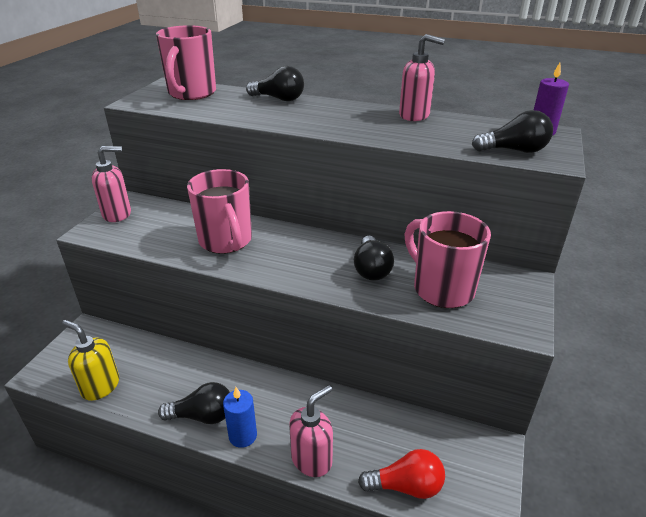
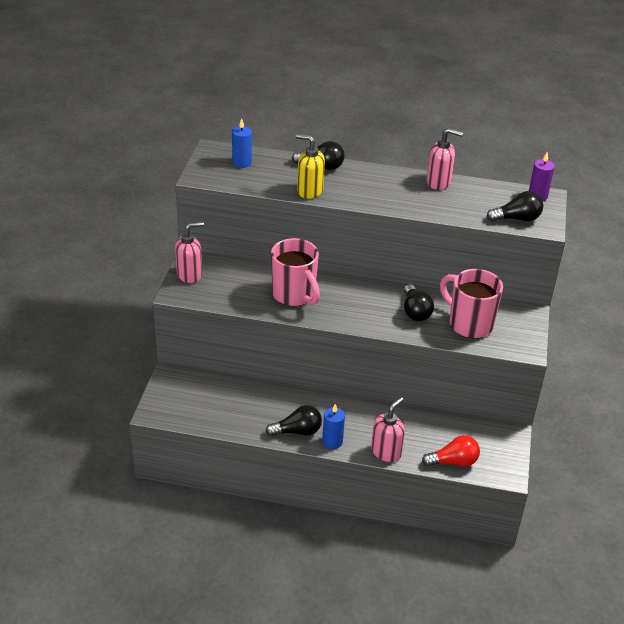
camera: 10 degrees left, 5 degrees up
yellow soap dispenser [62,320,119,401] -> yellow soap dispenser moved to [295,134,325,199]
pink mug [156,25,216,100] -> blue candle [232,119,252,168]

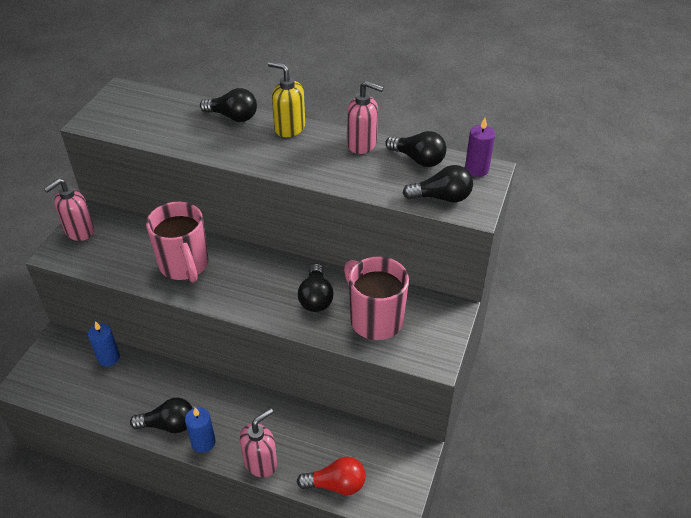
camera: 10 degrees right, 5 degrees up
pink soap dispenser [175,222,204,283] -> pink soap dispenser turned 150 degrees clockwise [44,178,94,241]
blue candle [232,119,252,168] -> blue candle moved to [88,321,120,367]
yellow soap dispenser [295,134,325,199] -> yellow soap dispenser moved to [268,61,305,137]
none -> black light bulb [385,131,446,167]

